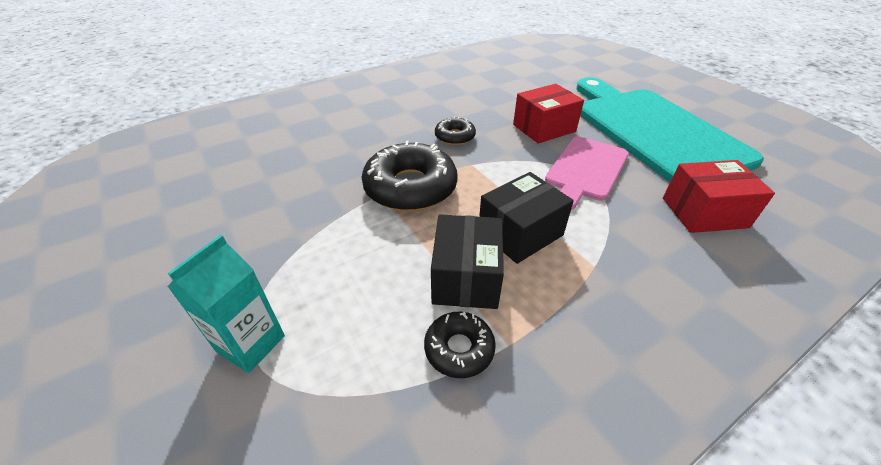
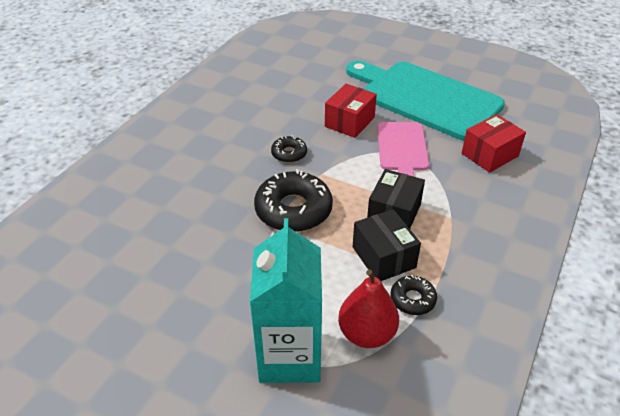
camera: 30 degrees left, 0 degrees up
turquoise carton [167,235,285,373] -> turquoise carton [250,218,322,383], size x1.75
none -> red pear [338,270,399,348]

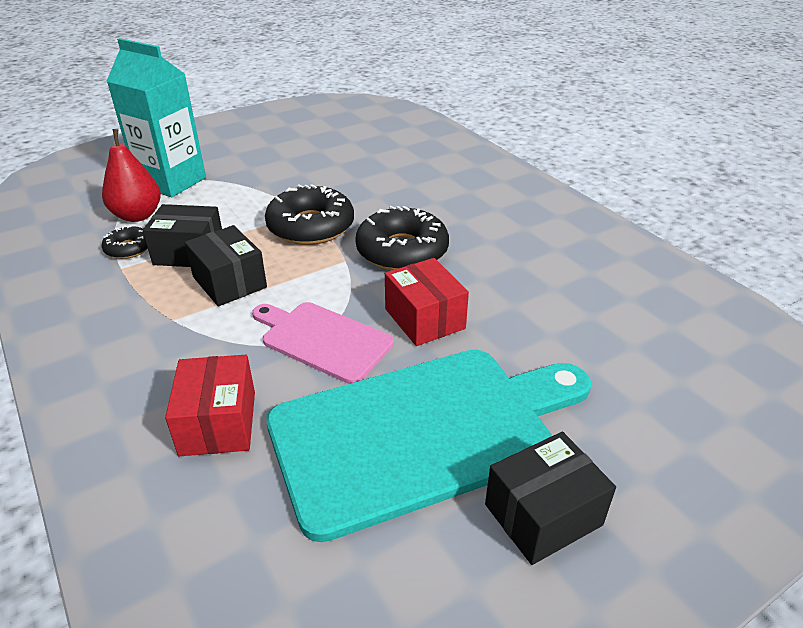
camera: 120 degrees right, 5 degrees down
black donut [271,135,307,163] -> black donut [355,206,449,270], size x1.95
none -> black box [485,432,616,565]

